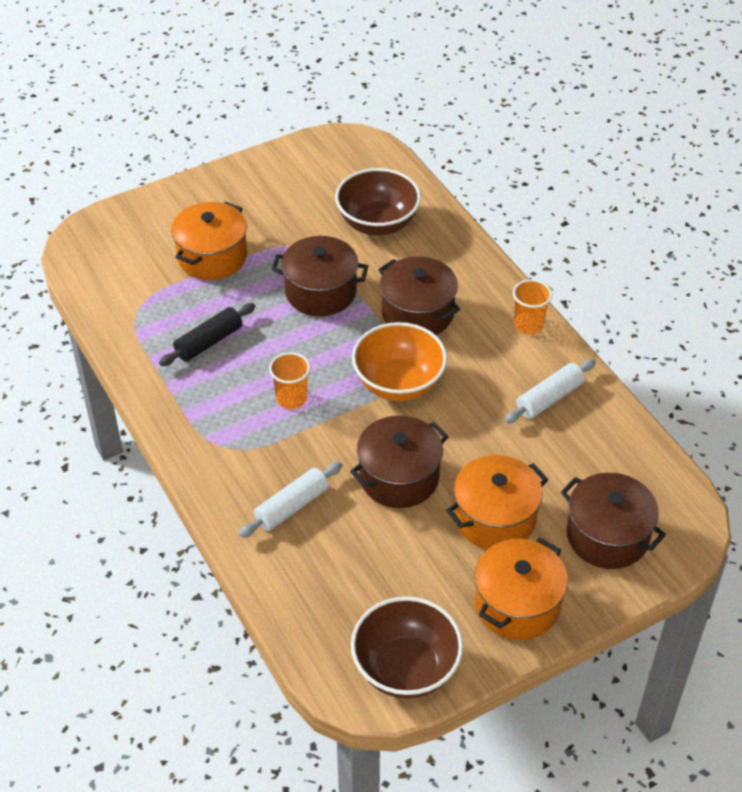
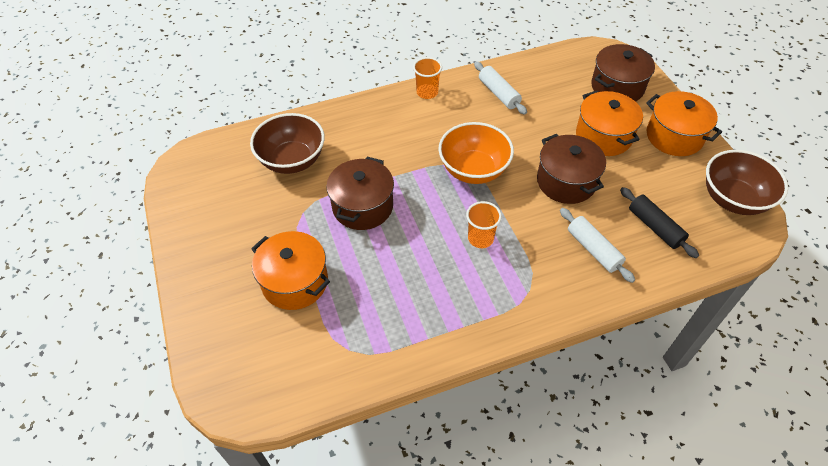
camera: 80 degrees left, 5 degrees up
black rolling pin [159,303,255,366] -> black rolling pin moved to [620,187,699,258]
brown pot [378,257,460,335] -> none

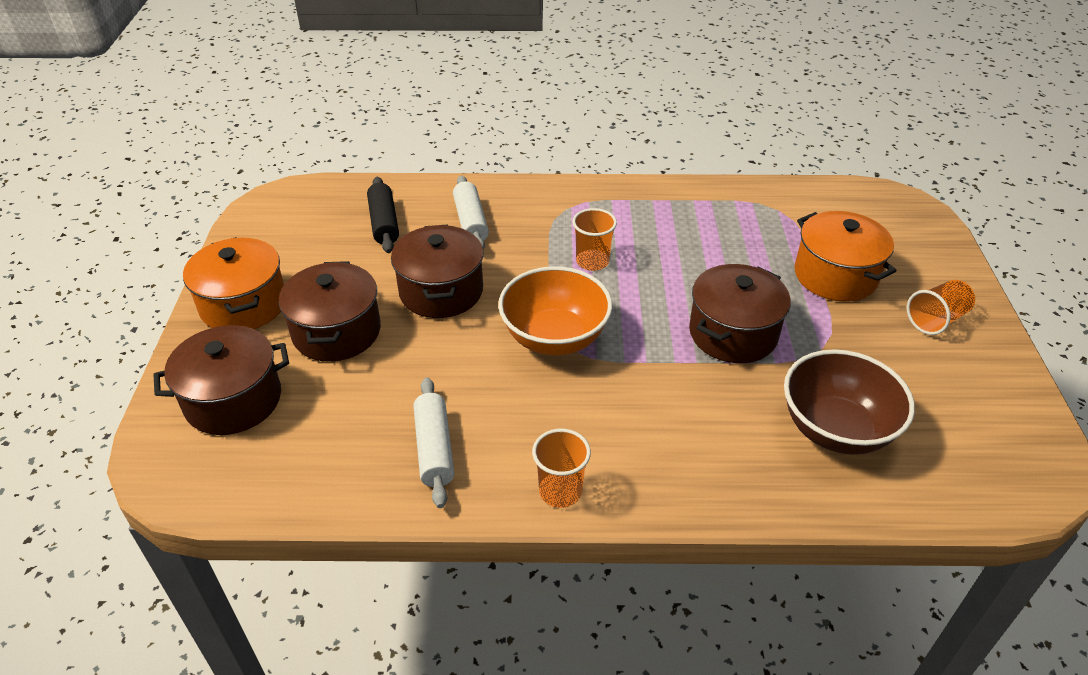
camera: 160 degrees left, 10 degrees down
orange pot [576,91,643,156] -> brown pot [279,261,381,362]
brown bowl [706,150,788,215] -> none
none -> orange cup [907,280,975,335]

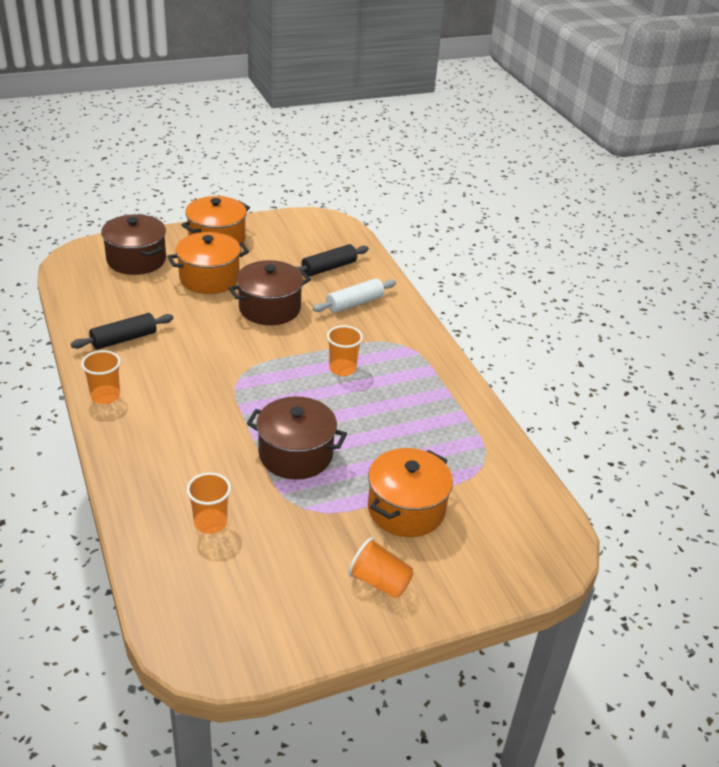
camera: 65 degrees right, 5 degrees down
brown pot [279,261,381,362] -> orange pot [167,232,249,294]
white rolling pin [413,377,455,508] -> black rolling pin [71,313,173,350]
orange bowl [498,266,612,355] -> none
brown bowl [784,350,915,455] -> orange cup [187,473,231,534]

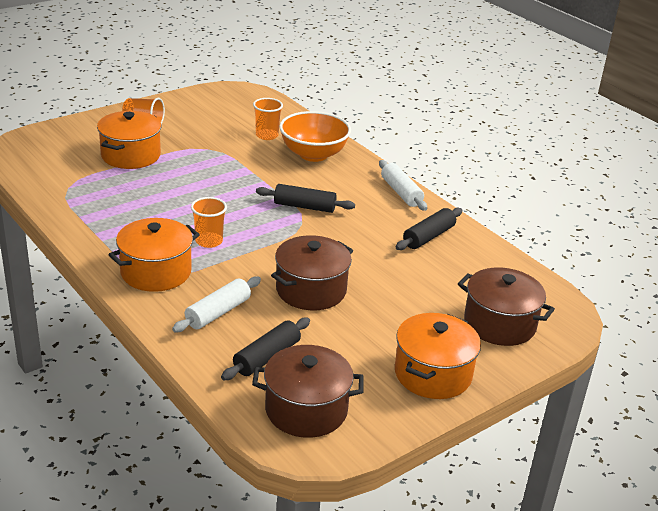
camera: 165 degrees right, 5 degrees down
orange cup [81,350,121,404] -> white rolling pin [379,160,427,211]
orange pot [167,232,249,294] -> orange pot moved to [108,218,200,292]
brown pot [247,396,347,480] -> brown pot moved to [252,345,364,438]
none -> black rolling pin [256,184,355,213]
none -> orange bowl [279,111,351,162]

